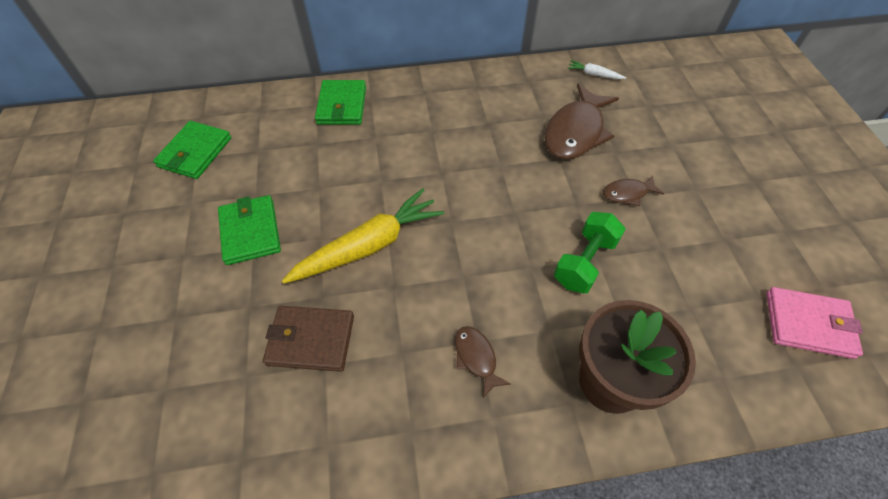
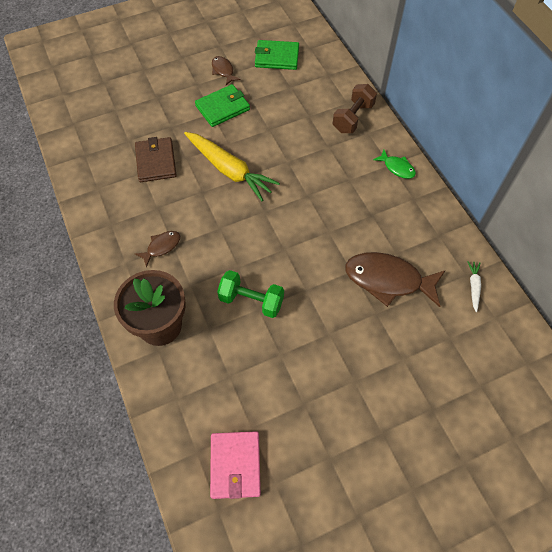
camera: 75 degrees right, 5 degrees up
green wallet [315,80,366,125] -> brown dumbbell [333,84,377,133]
brown fish [603,175,664,206] -> brown fish moved to [212,56,241,85]
none -> green fish [373,150,416,179]

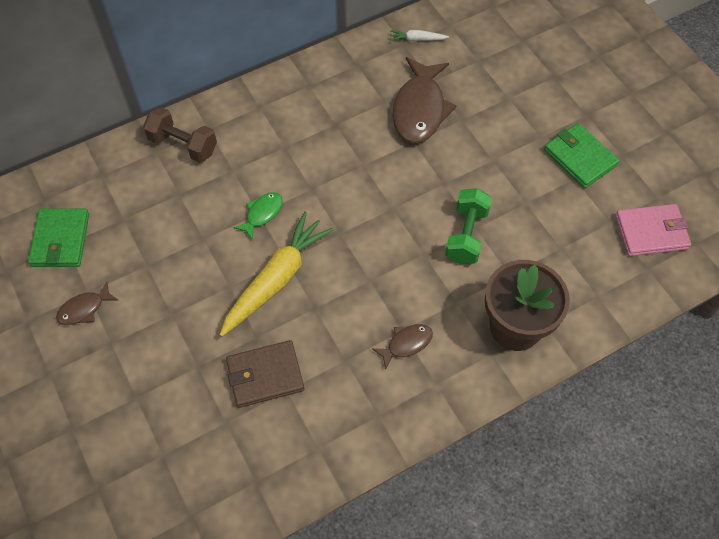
camera: 95 degrees left, 0 degrees up
brown fish [135,231,180,268] -> brown fish turned 105 degrees clockwise [372,324,433,369]
green wallet [195,84,250,127] -> green wallet moved to [544,123,620,188]
green fish [373,150,416,179] -> green fish moved to [234,192,283,240]

